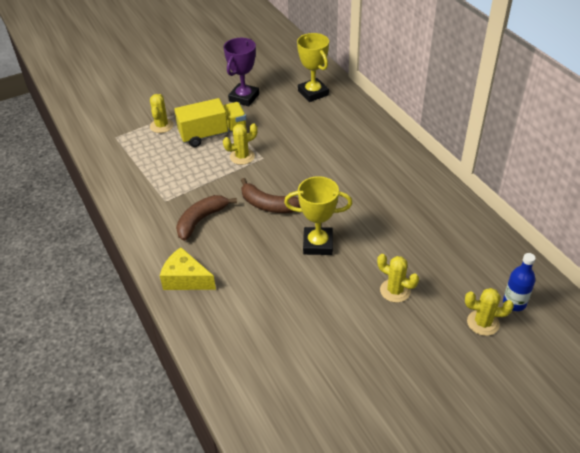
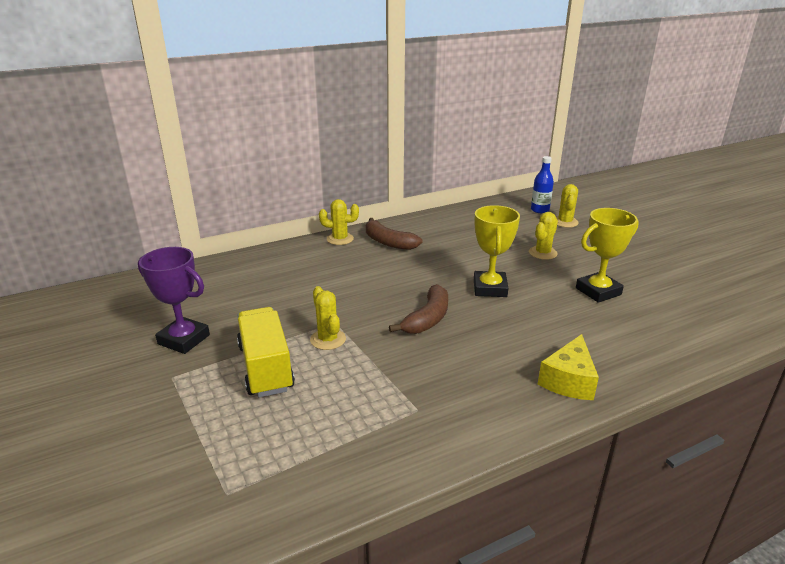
camera: 90 degrees left, 15 degrees down
yellow cactus [150,94,174,133] -> yellow cactus moved to [319,199,359,245]
brown banana [176,195,237,241] -> brown banana moved to [366,218,423,250]
yellow trophy [297,33,329,102] -> yellow trophy moved to [576,208,639,303]

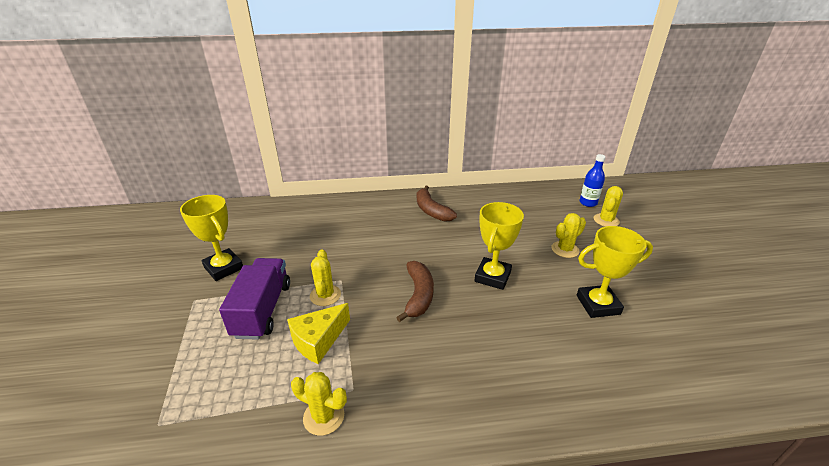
camera: 20 degrees right, 5 degrees up
purple trophy [138,247,210,354] -> yellow trophy [180,195,243,281]
yellow truck [237,307,295,397] -> purple truck [219,258,290,340]
yellow cactus [319,199,359,245] -> yellow cactus moved to [291,372,347,436]
brown banana [389,284,448,334] -> brown banana turned 45 degrees counterclockwise [396,261,434,322]
yellow cheese [538,334,599,400] -> yellow cheese moved to [287,303,350,364]

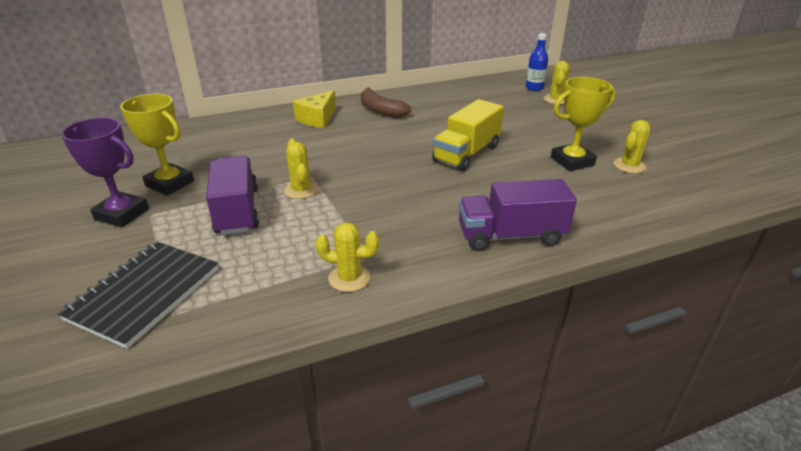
camera: 15 degrees left, 0 degrees up
yellow cheese [287,303,350,364] -> yellow cheese moved to [293,90,336,128]
brown banana [396,261,434,322] -> none
yellow trophy [474,202,524,290] -> yellow truck [432,99,504,171]
yellow cactus [551,213,586,258] -> yellow cactus moved to [614,120,650,173]
none -> black notebook [57,241,219,349]
none -> purple trophy [61,117,149,228]
none -> purple truck [459,179,577,251]

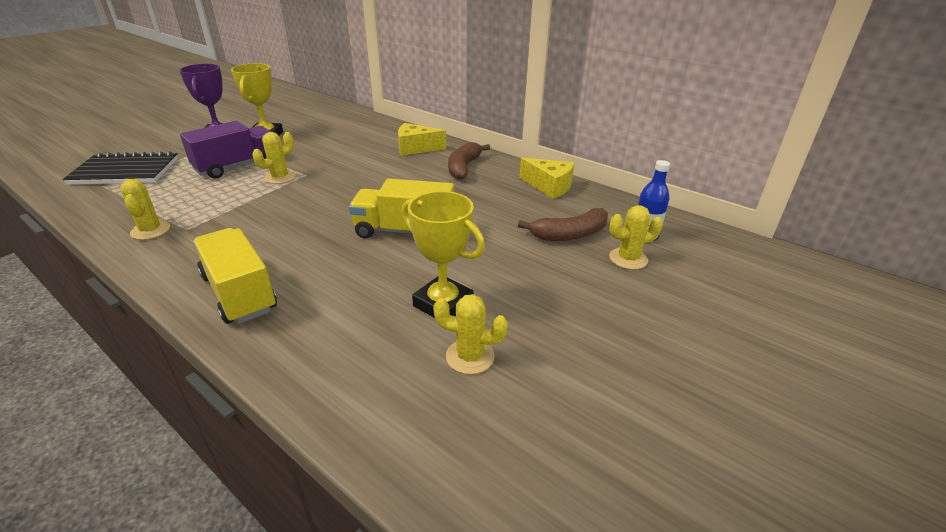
camera: 60 degrees right, 0 degrees up
purple truck [459,179,577,251] -> yellow truck [193,228,277,324]
none -> brown banana [518,208,608,241]
none -> yellow cheese [519,158,575,199]

